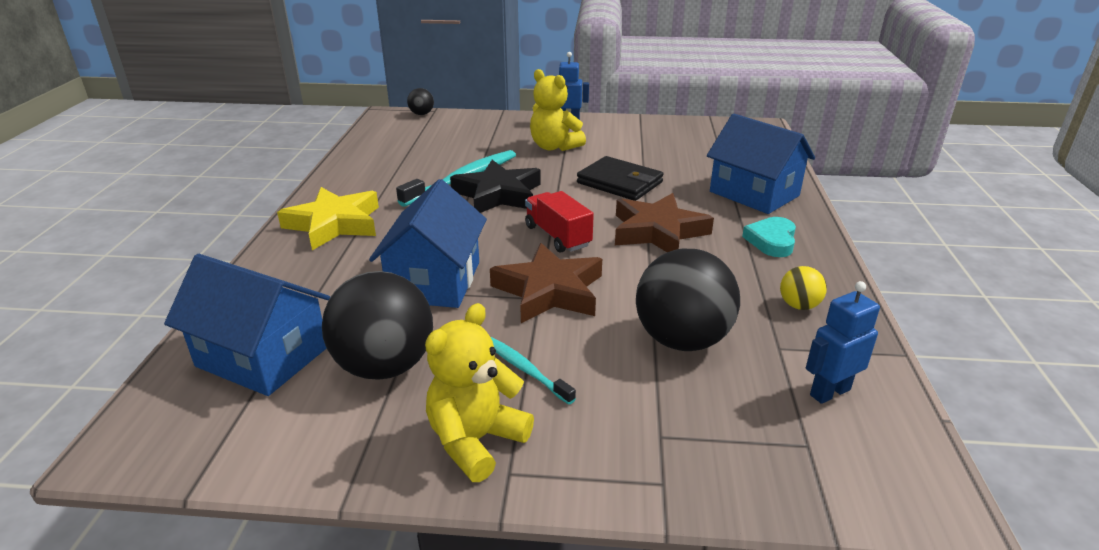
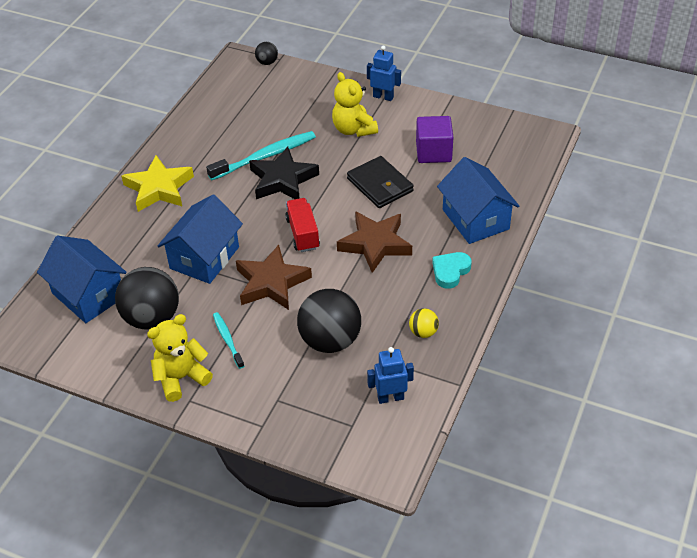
camera: 20 degrees right, 15 degrees up
none -> purple cube [416,116,453,163]

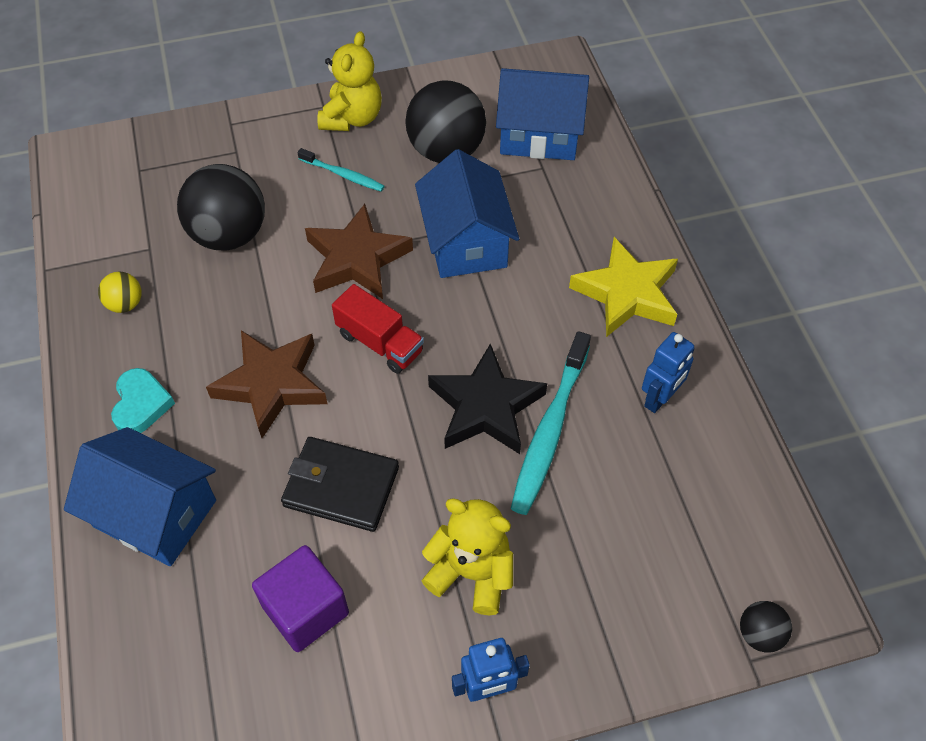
camera: 140 degrees right, 10 degrees up
blue robot [367,347,414,404] -> blue robot moved to [642,332,695,413]

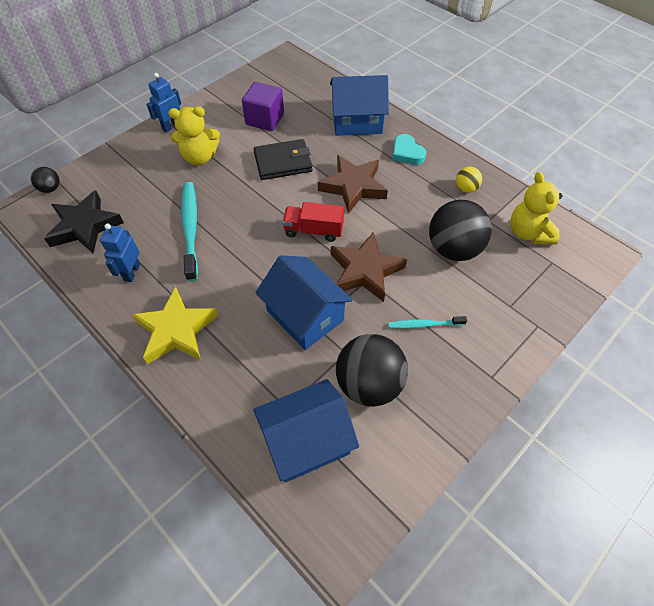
camera: 150 degrees right, 0 degrees up
yellow teddy bear [317,31,382,131] -> yellow teddy bear moved to [510,172,563,245]
black star [428,343,547,454] -> black star moved to [44,190,124,253]

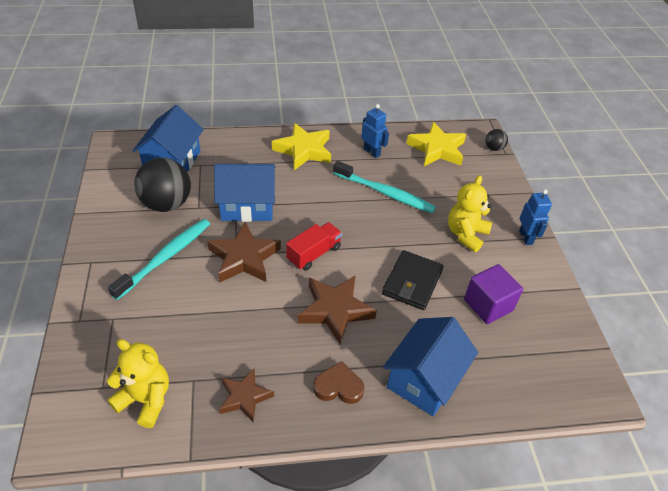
camera: 125 degrees right, 10 degrees down
black star [44,190,124,253] -> yellow star [406,122,466,166]
turquoise toothbrush [388,316,467,329] -> turquoise toothbrush [108,219,210,300], size x1.82
turquoise heart [392,134,426,165] -> brown heart [313,361,364,404]
black ball [429,200,492,261] -> none
yellow ball [456,167,482,193] -> brown star [219,368,274,423]

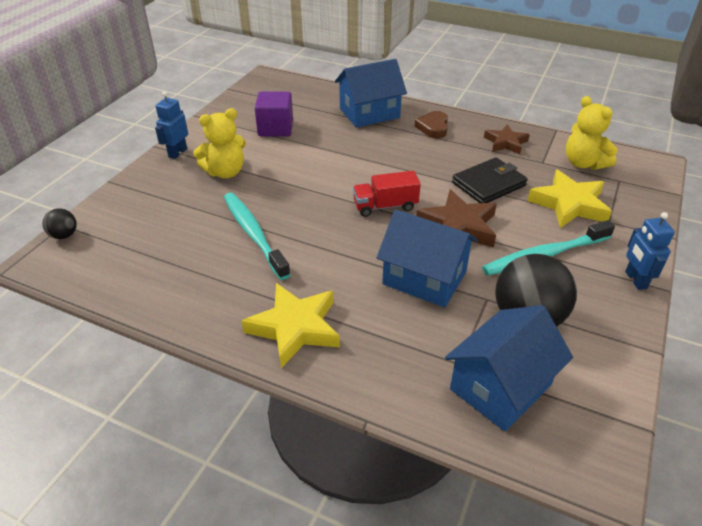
camera: 145 degrees left, 5 degrees down
brown star [298,275,377,344] -> none
brown heart [313,361,364,404] -> brown heart turned 60 degrees clockwise [415,111,448,138]
blue robot [361,104,389,158] -> blue robot moved to [625,212,675,290]
black wallet [382,250,444,310] -> black wallet moved to [452,157,528,203]
yellow star [406,122,466,166] -> yellow star moved to [527,170,612,228]

